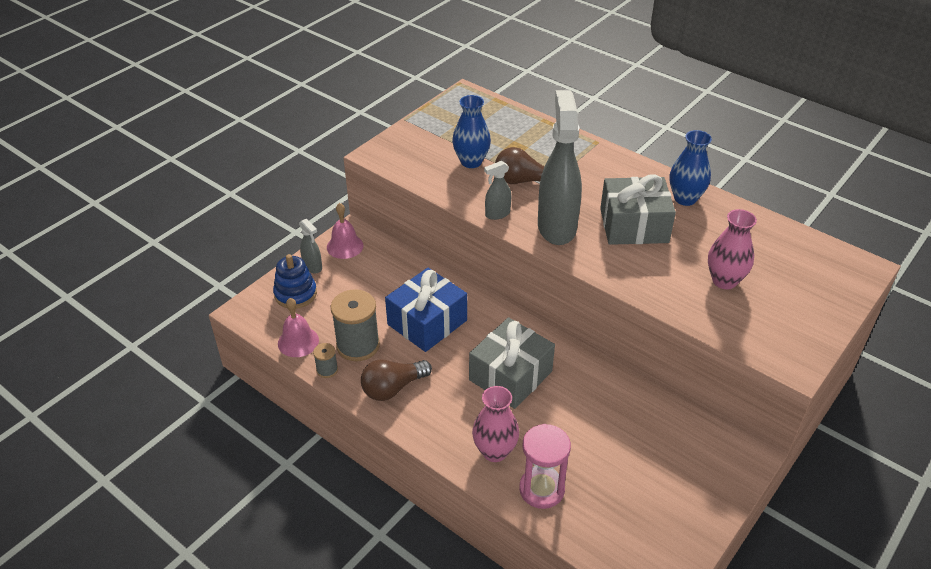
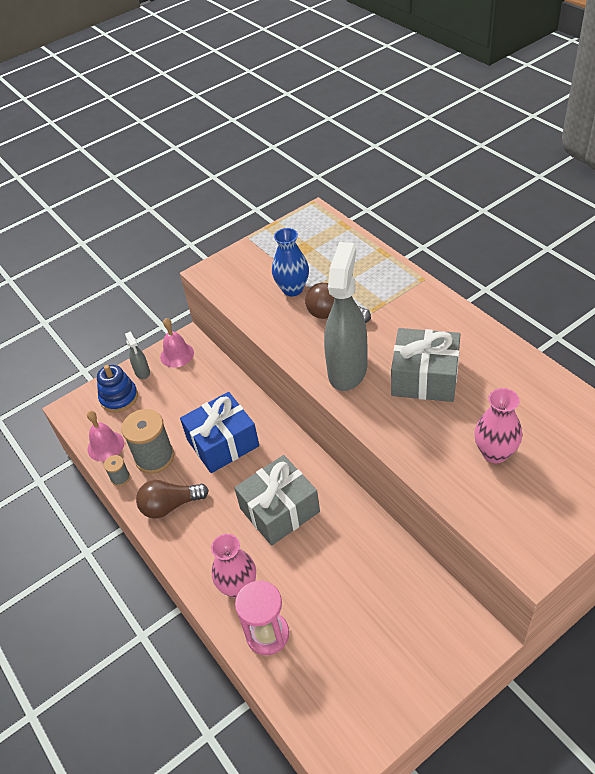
camera: 20 degrees right, 5 degrees up
grey spray bottle [484,161,511,220] -> none
blue vase [670,130,712,206] -> none

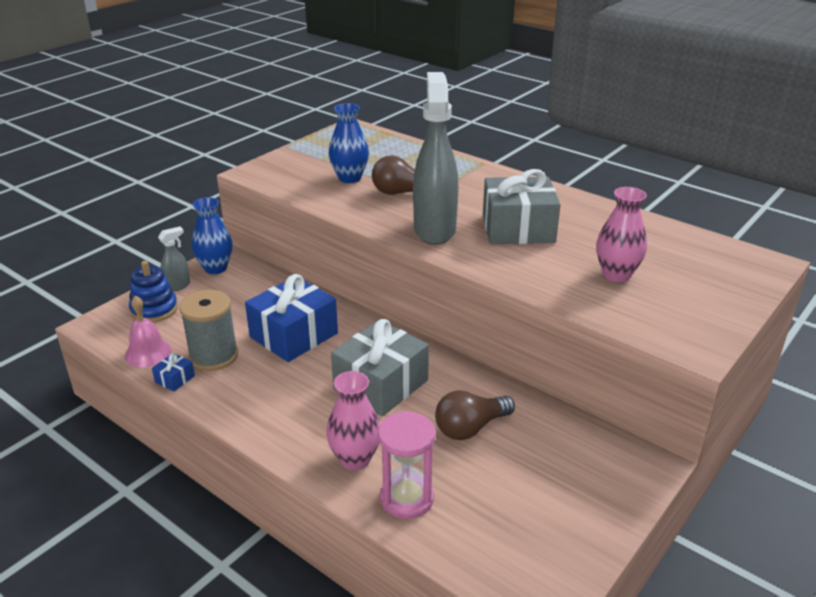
camera: 20 degrees left, 15 degrees down
grey spool [104,455,130,486] -> blue gift [152,353,195,392]
grey spray bottle [125,331,150,379] -> grey spray bottle turned 90 degrees counterclockwise [158,227,190,292]
brown light bulb [136,480,209,519] -> brown light bulb moved to [435,390,515,440]
pink bell [160,318,194,368] -> blue vase [192,197,233,274]

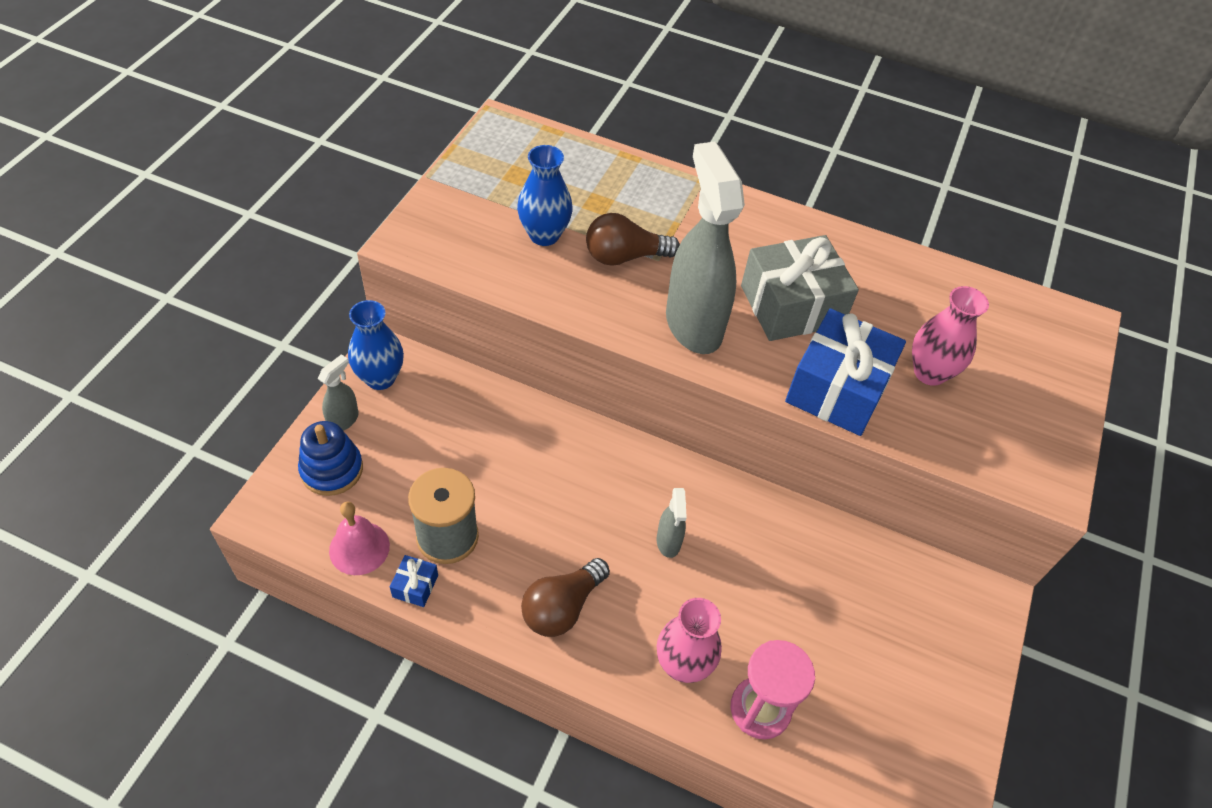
camera: 20 degrees left, 20 degrees up
blue gift [245,274,338,362] -> blue gift moved to [785,308,906,436]
grey gift [331,319,429,416] -> grey spray bottle [657,488,687,558]
brown light bulb [435,390,515,440] -> brown light bulb moved to [521,558,610,637]

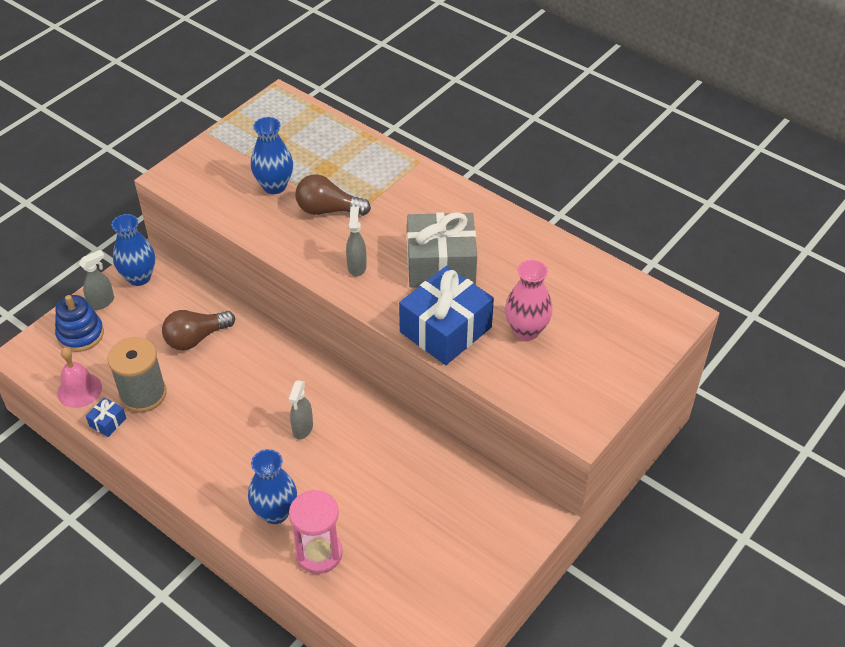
camera: 20 degrees right, 5 degrees down
brown light bulb [521,558,610,637] -> brown light bulb moved to [162,310,235,350]
pink vase [657,598,722,683] -> blue vase [248,449,297,524]
grey spray bottle [666,142,745,354] -> grey spray bottle [346,207,367,276], size x0.45

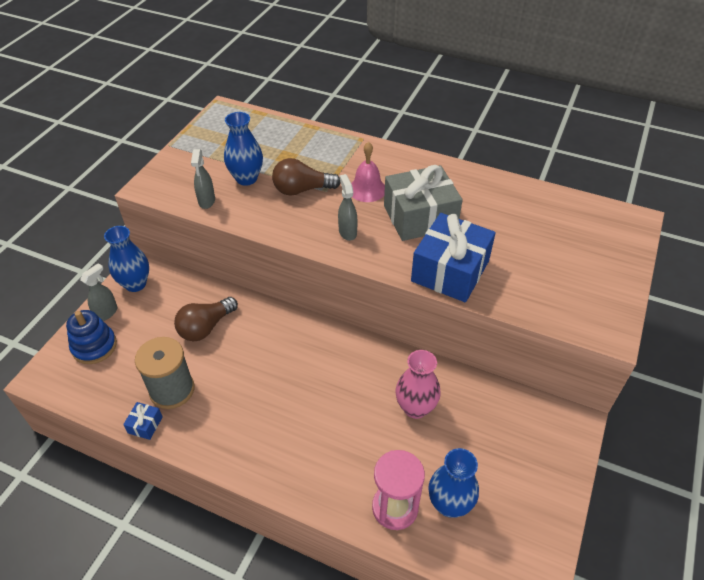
camera: 15 degrees left, 0 degrees up
pink bell [57,347,102,408] -> pink bell moved to [351,142,385,202]
blue vase [248,449,297,524] -> blue vase moved to [428,448,479,518]
grey spray bottle [289,380,313,439] -> grey spray bottle moved to [191,149,215,209]
pink vase [505,260,553,340] -> pink vase moved to [396,350,441,419]

